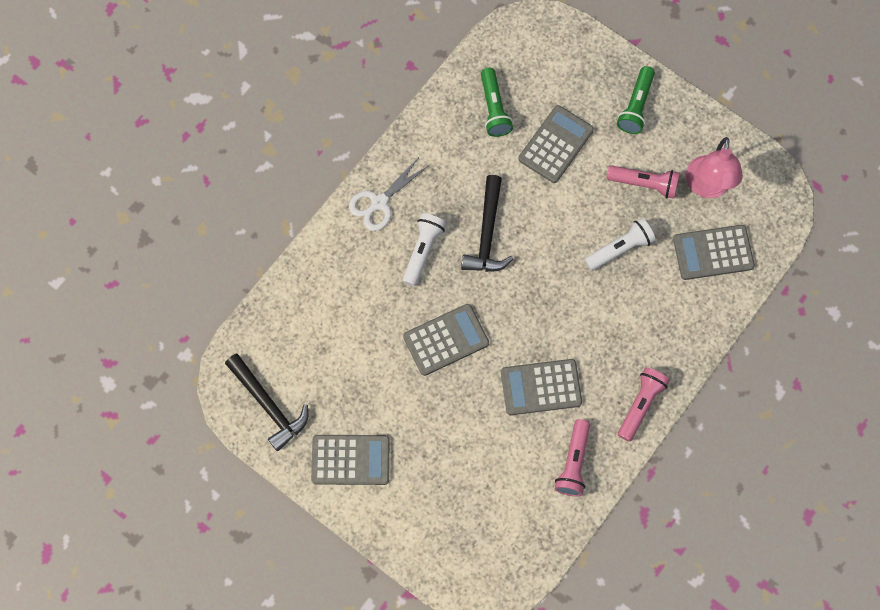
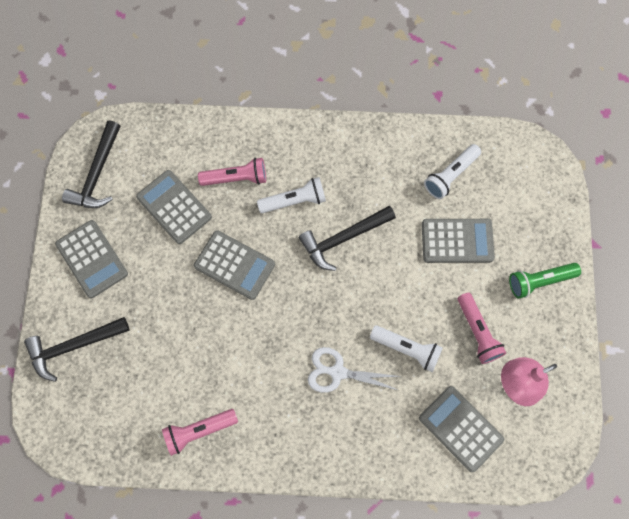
camera: 55 degrees right, 0 degrees up
white scissors [349,157,428,231] -> white scissors moved to [308,347,402,393]
green flashlight [481,68,513,137] -> white flashlight [424,144,481,199]
grey calculator [501,359,582,415] -> grey calculator moved to [136,170,212,244]
pink flashlight [618,367,670,442] -> pink flashlight moved to [198,158,266,186]
none -> black hammer [24,317,129,382]

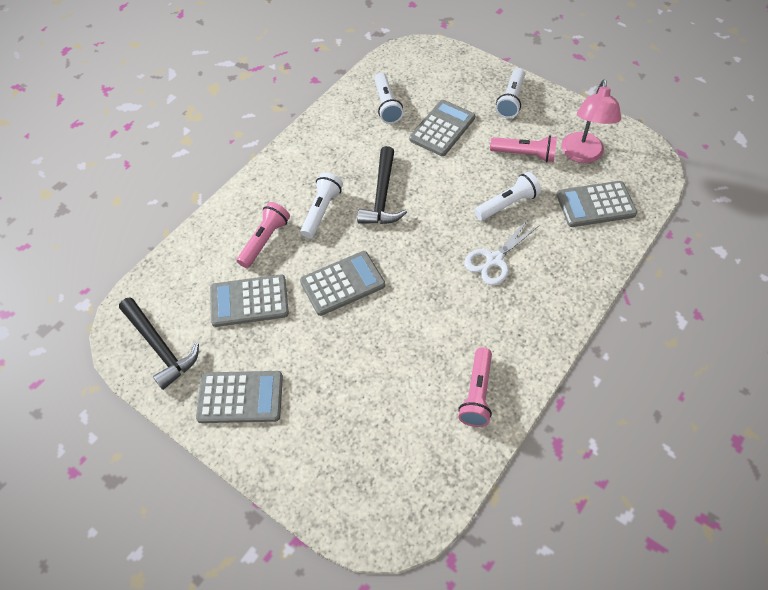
camera: 55 degrees left, 15 degrees down
black hammer [24,317,129,382] -> none
green flashlight [509,263,581,299] -> white flashlight [496,68,525,118]

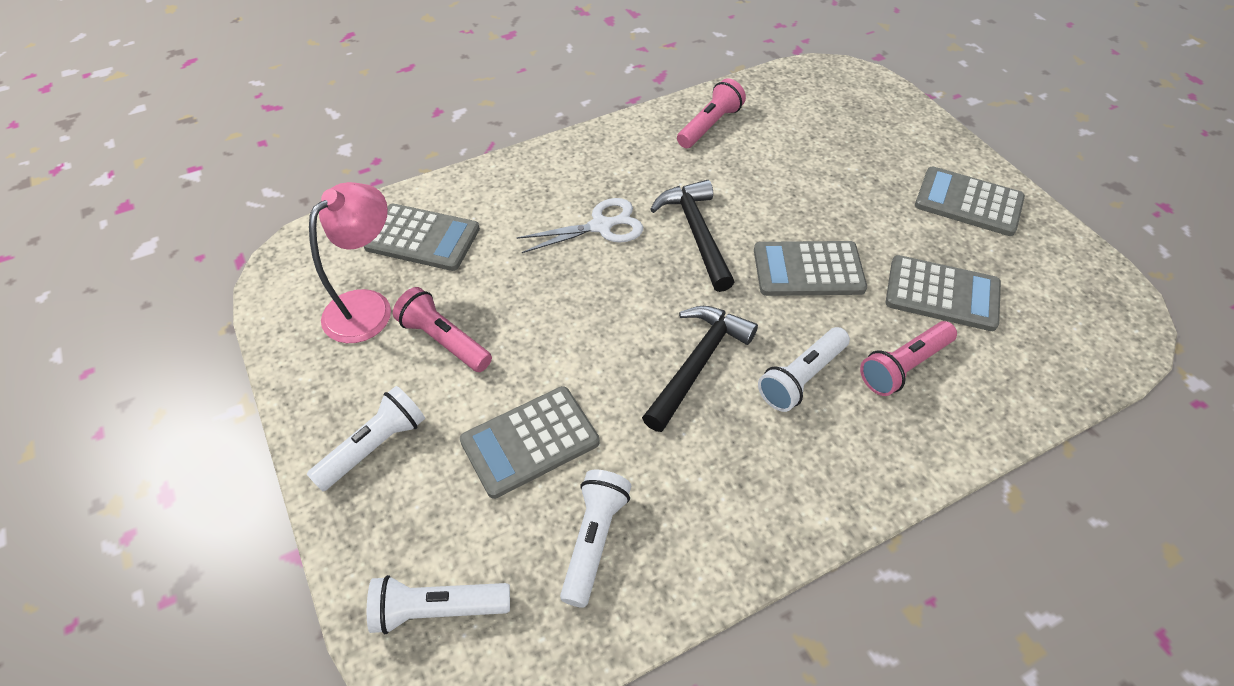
camera: 155 degrees left, 5 degrees down
black hammer [119,297,199,390] -> black hammer moved to [650,180,734,292]
white flashlight [474,172,541,221] -> white flashlight moved to [367,575,510,634]

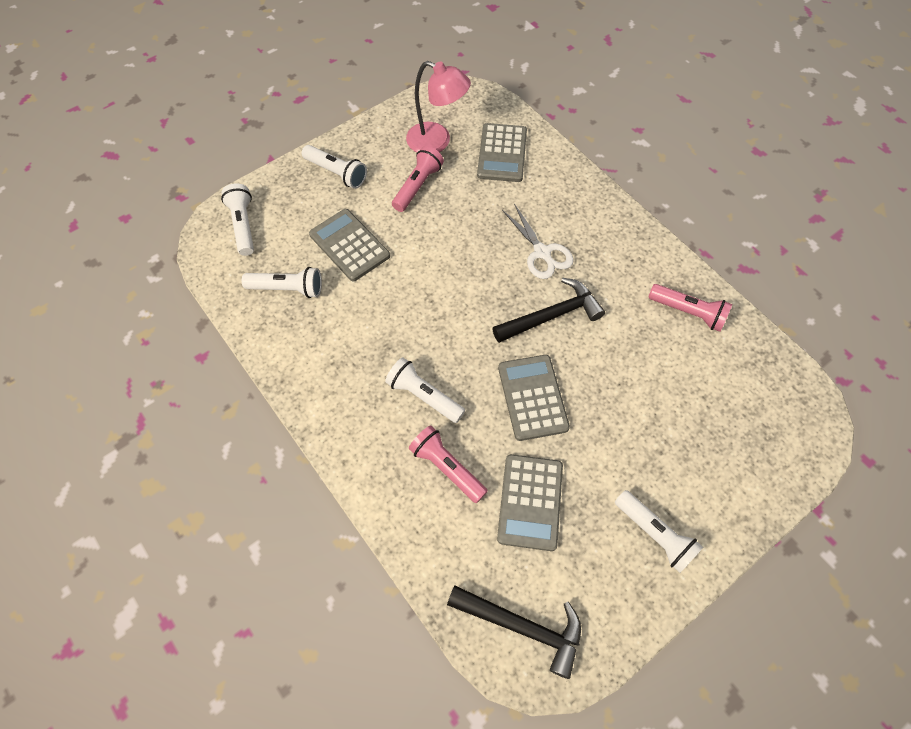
camera: 80 degrees right, 10 degrees up
black hammer [642,306,758,432] -> black hammer moved to [447,586,581,679]
grey calculator [915,167,1025,236] -> white flashlight [615,490,704,573]

